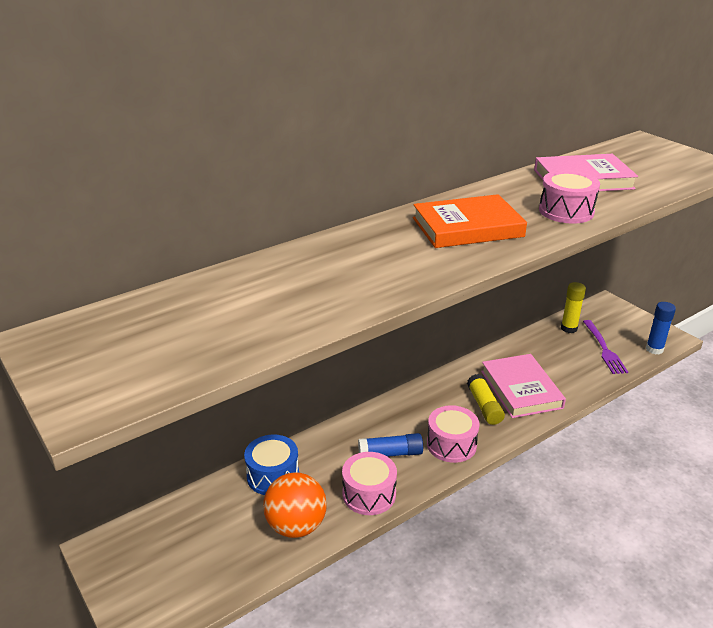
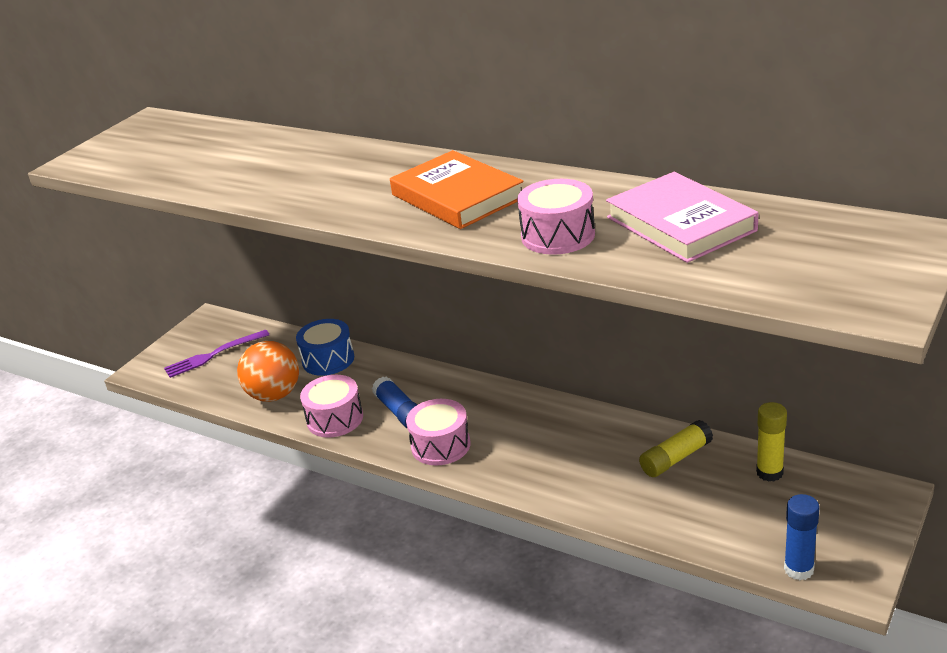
camera: 70 degrees right, 0 degrees up
yellow glue stick [467,374,505,425] -> yellow glue stick moved to [639,420,713,477]
pink book [481,354,566,418] -> none
purple fork [583,320,628,374] -> purple fork moved to [164,330,269,378]

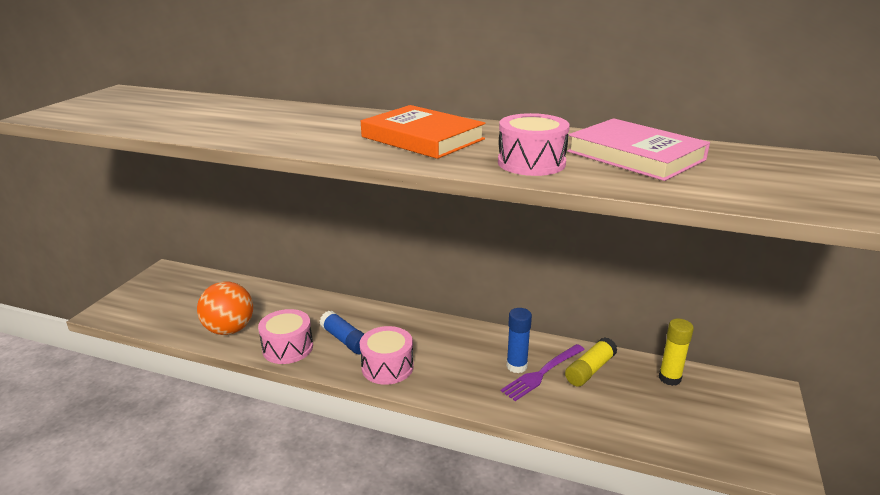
camera: 15 degrees left, 5 degrees down
purple fork [164,330,269,378] -> purple fork moved to [501,344,585,401]
blue drum [296,319,354,376] -> none
blue glue stick [784,494,820,580] -> blue glue stick moved to [506,308,532,373]

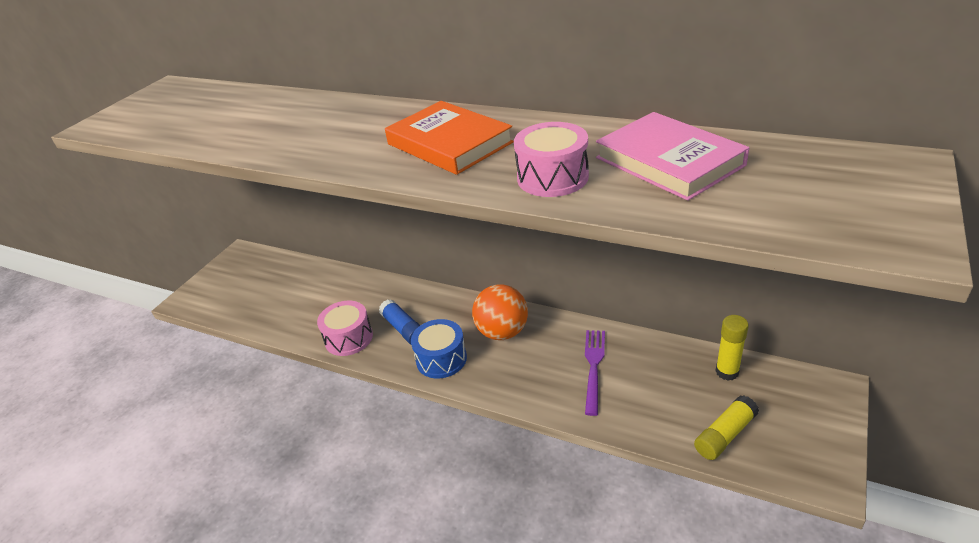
camera: 10 degrees right, 10 degrees up
orange ball [197,282,253,335] -> orange ball moved to [472,284,528,340]
pink drum [360,326,414,385] -> blue drum [411,319,467,379]
purple fork [501,344,585,401] -> purple fork turned 135 degrees clockwise [585,330,605,416]
blue glue stick [506,308,532,373] -> none
yellow glue stick [565,337,617,386] -> yellow glue stick moved to [694,395,759,460]

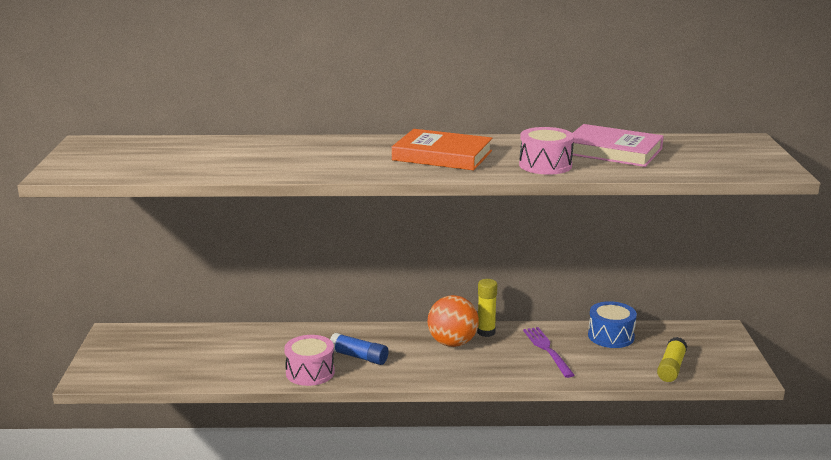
camera: 30 degrees left, 15 degrees down
blue drum [411,319,467,379] -> blue drum moved to [588,301,637,348]
yellow glue stick [715,315,749,380] -> yellow glue stick moved to [477,279,497,337]

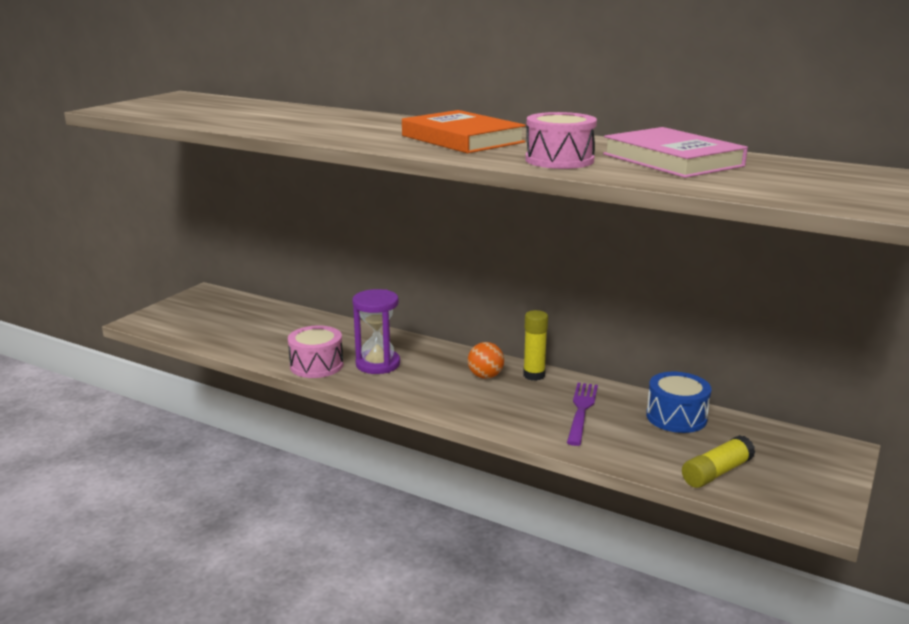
camera: 30 degrees right, 0 degrees up
blue glue stick [330,333,389,365] -> purple hourglass [352,289,400,374]
orange ball [428,295,479,347] -> orange ball [468,342,504,379], size x0.61

